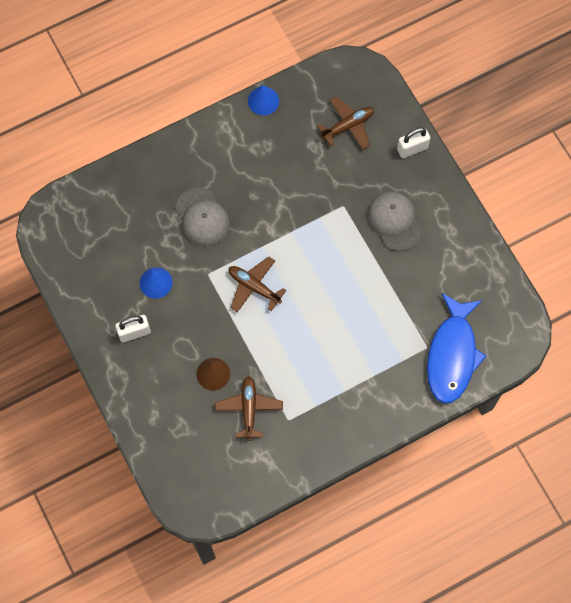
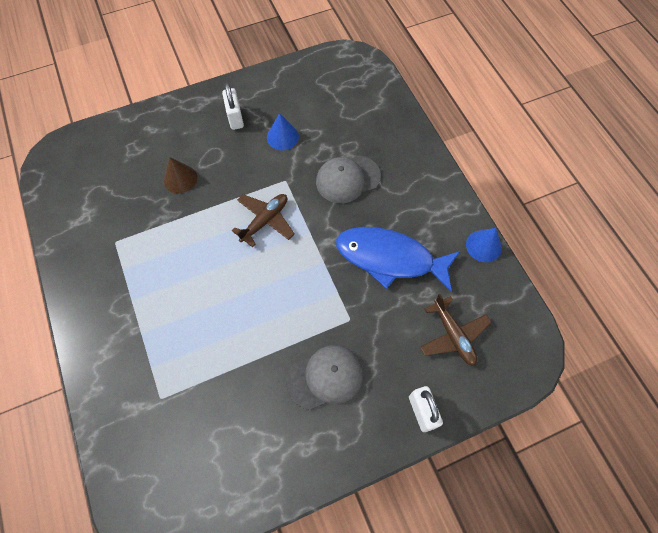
camera: 95 degrees right, 5 degrees down
brown plane [215,376,283,441] -> none
blue fish [427,293,486,404] -> blue fish moved to [336,227,460,292]

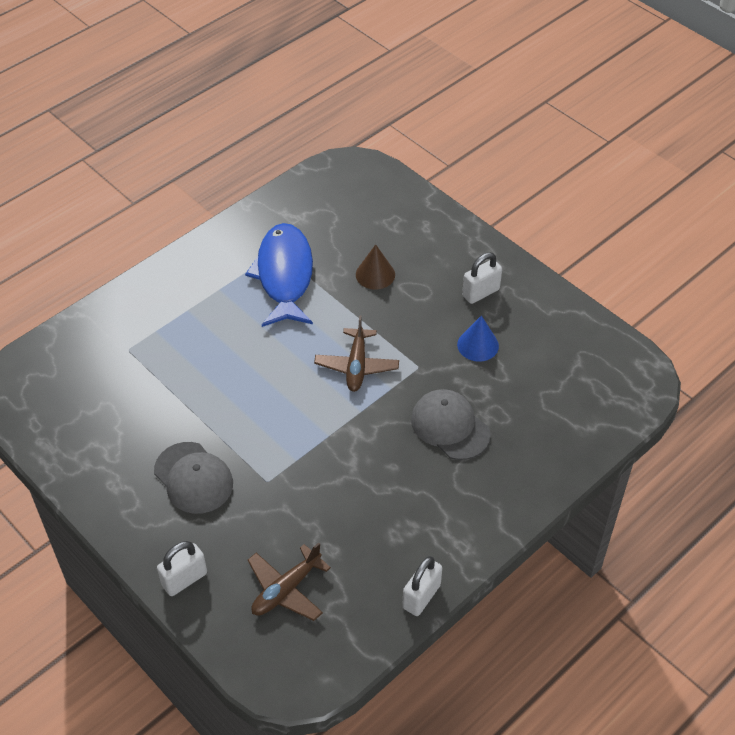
camera: 70 degrees right, 15 degrees down
brown plane [232,194,295,248] -> brown plane turned 75 degrees clockwise [314,315,399,392]
blue fish [336,227,460,292] -> blue fish moved to [245,223,313,327]
blue cone [466,228,502,262] -> white padlock [402,556,442,616]

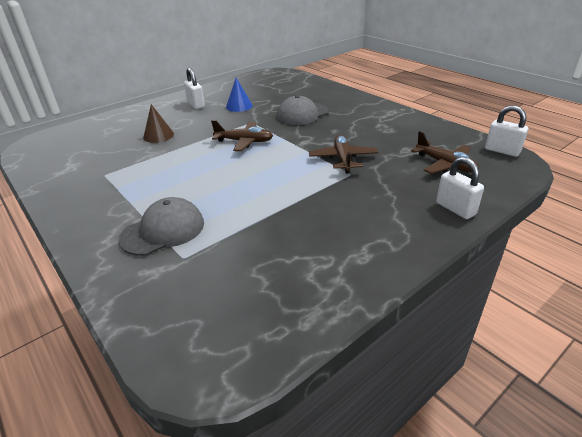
camera: 85 degrees left, 15 degrees down
grey cap [154,442,233,514] -> grey cap moved to [118,197,204,256]
blue fish [245,223,313,327] -> none
white padlock [402,556,442,616] -> white padlock moved to [485,105,528,157]
none -> brown plane [309,135,379,174]

